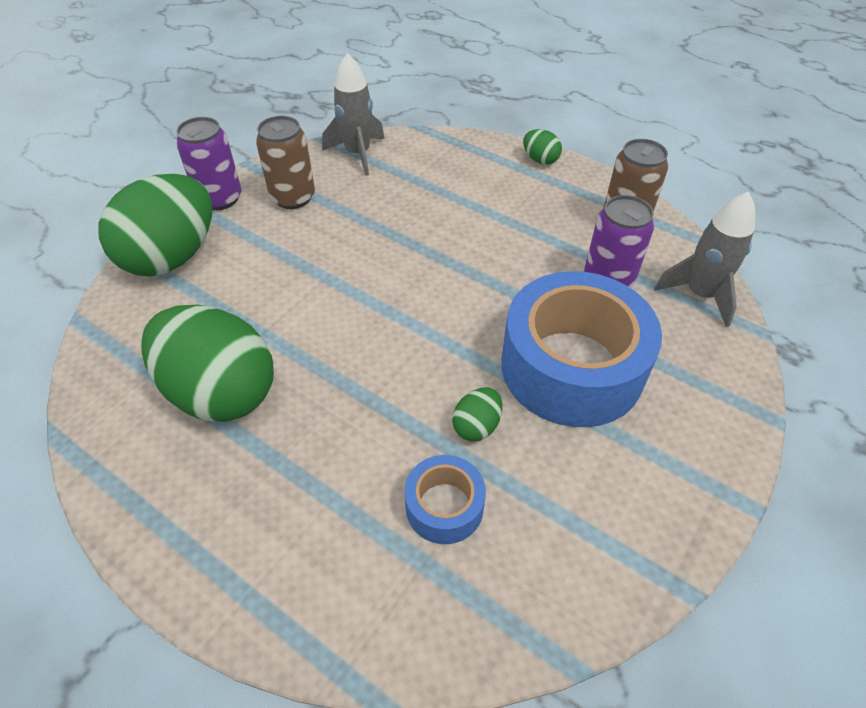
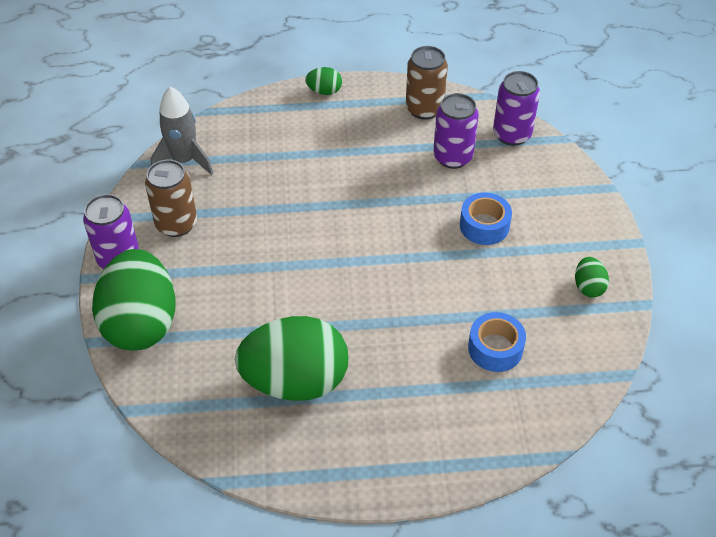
camera: 40 degrees left, 0 degrees up
green egg [452,387,502,442] -> green egg moved to [575,257,609,298]
blue tape [501,271,662,427] -> blue tape [460,193,512,245], size x0.47
grey rocket [654,191,755,327] -> purple can [493,71,540,146]

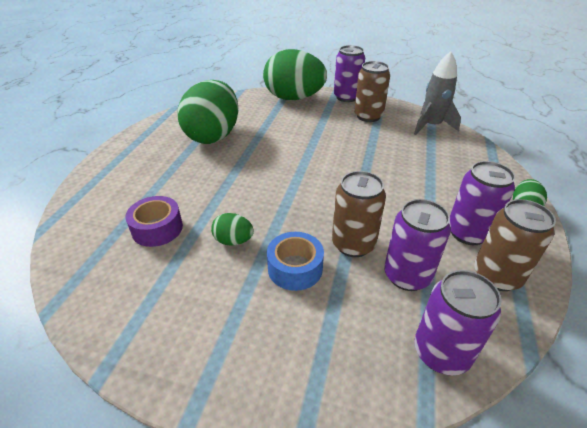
camera: 110 degrees right, 10 degrees down
blue tape [468,312,526,372] -> purple tape [125,196,183,247]
green egg [575,257,609,298] -> green egg moved to [211,213,254,246]
none -> brown can [332,171,386,257]
none -> purple can [449,161,515,245]

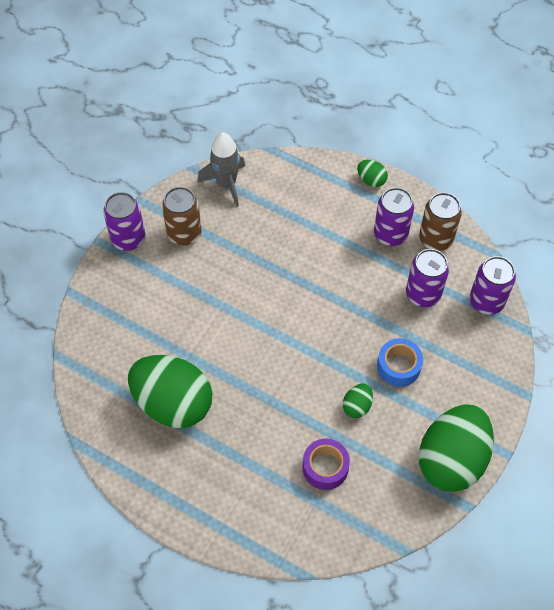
camera: 75 degrees left, 20 degrees up
green egg [263,49,327,100] -> green egg moved to [419,404,494,492]
brown can [332,171,386,257] -> none

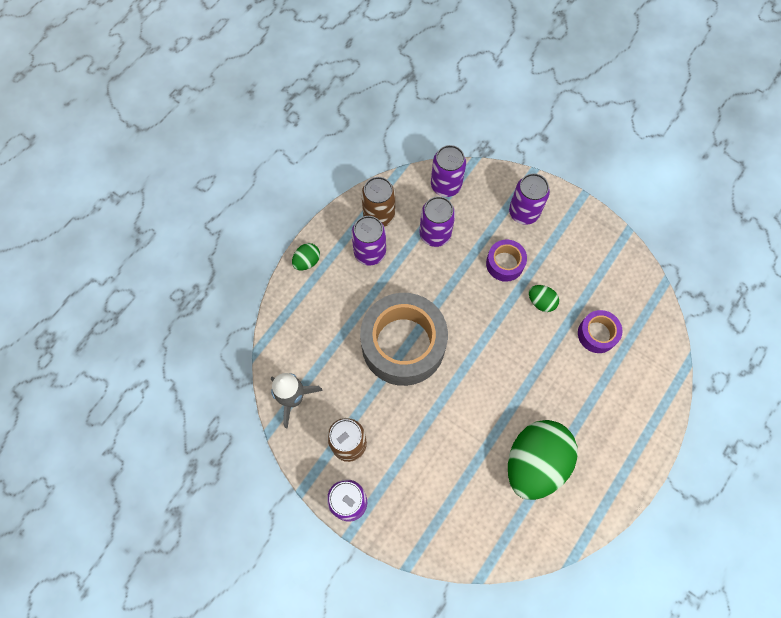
camera: 85 degrees left, 10 degrees up
blue tape [377,338,423,387] -> purple tape [486,240,527,282]
green egg [419,404,494,492] -> none
none -> grey tape [360,293,448,386]
none -> purple can [509,173,550,225]

